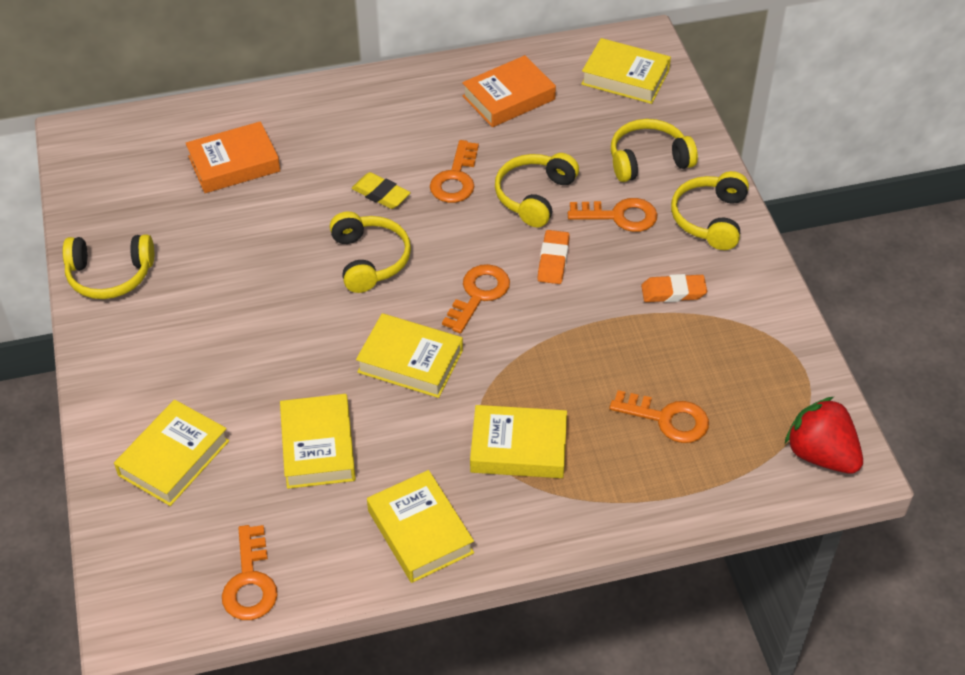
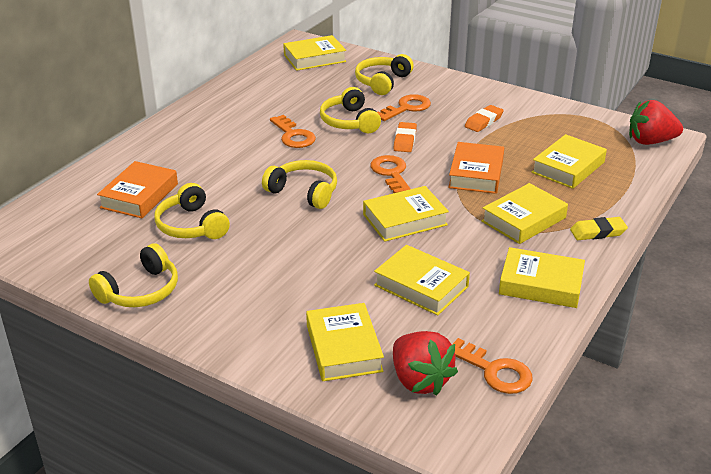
camera: 45 degrees left, 15 degrees down
yellow eraser [351,172,411,209] -> yellow eraser moved to [570,217,628,240]
orange book [462,55,556,127] -> orange book moved to [448,142,504,194]
orange eraser [537,230,570,284] -> orange eraser turned 45 degrees clockwise [393,122,417,152]
orange key [609,390,709,443] -> yellow book [531,134,607,189]
yellow headphones [671,171,749,250] -> yellow headphones moved to [154,183,230,239]
none -> red strawberry [393,331,458,396]

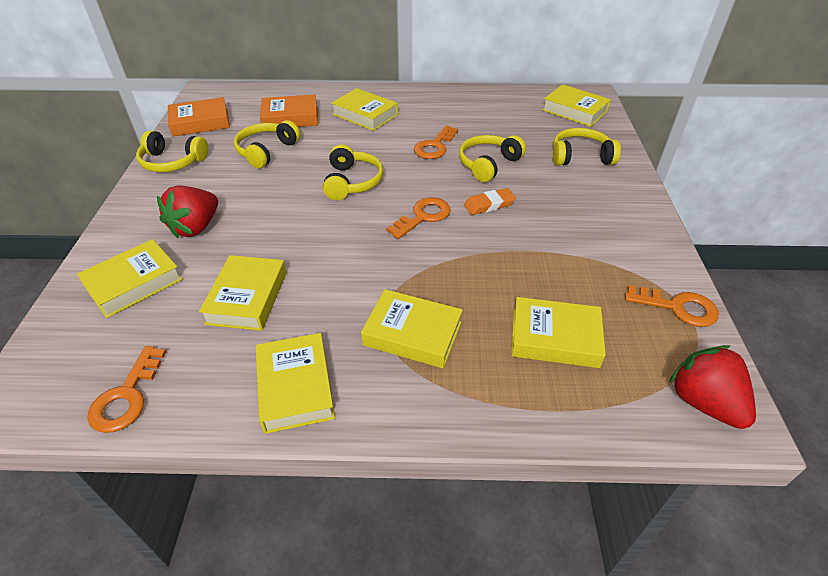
camera: 60 degrees right, 10 degrees up
yellow book [363,186,449,242] -> yellow book moved to [331,88,398,131]
orange key [377,94,431,121] -> orange key moved to [625,285,719,327]
red strawberry [393,331,458,396] -> red strawberry moved to [157,185,218,238]
orange book [448,142,504,194] -> orange book moved to [168,97,230,136]
orange eraser [465,105,504,132] -> none
yellow eraser [570,217,628,240] -> none

